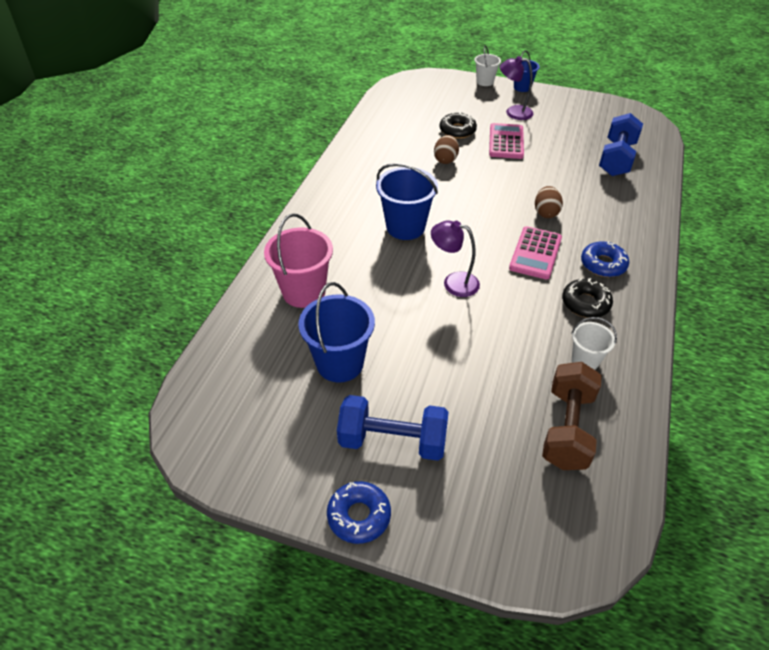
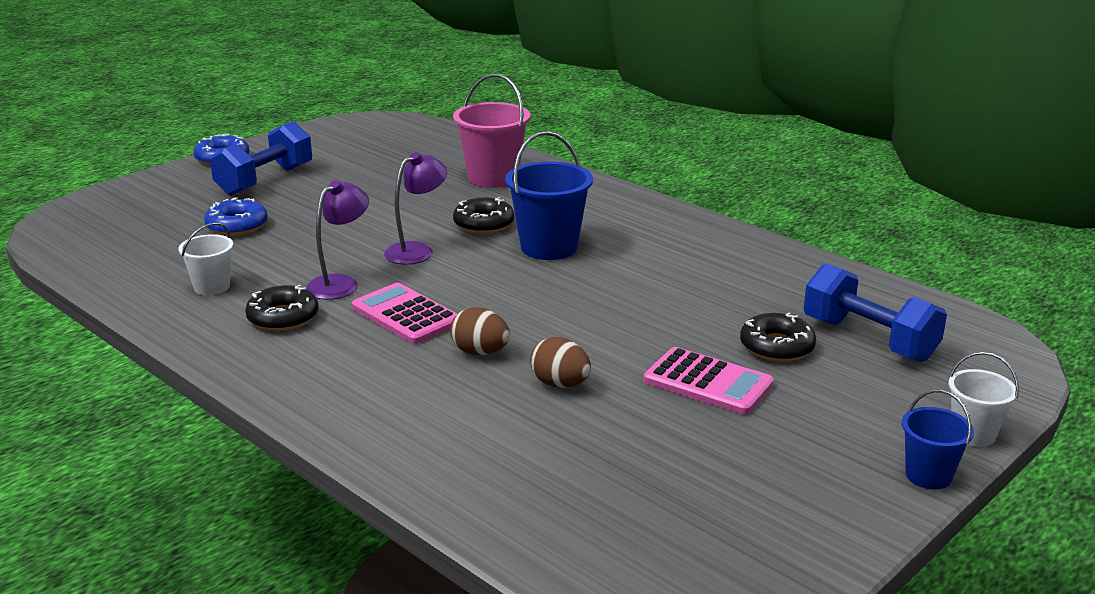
camera: 115 degrees right, 20 degrees down
blue bucket [298,282,375,382] -> none
brown egg [434,135,459,164] -> brown egg moved to [530,337,591,388]
purple lamp [499,56,533,120] -> purple lamp moved to [306,180,369,300]
brown dumbbell [542,362,602,470] -> none
blue donut [581,241,629,277] -> blue donut moved to [204,197,268,236]
blue dumbbell [599,113,643,176] -> blue dumbbell moved to [804,263,947,362]
none -> black donut [453,197,515,234]

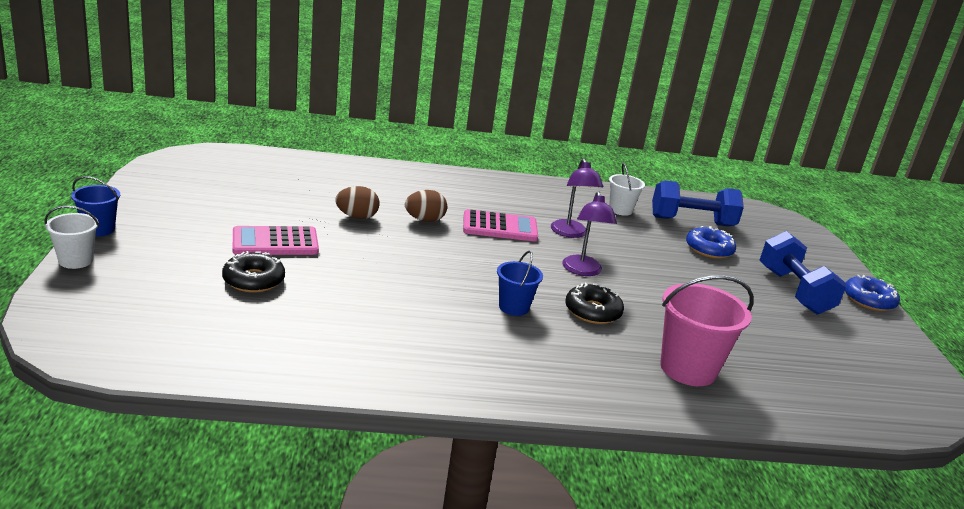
camera: 130 degrees right, 0 degrees up
black donut [245,285,319,331] -> none
blue bucket [505,131,593,260] -> blue bucket [497,250,543,316], size x0.58
blue dumbbell [804,263,947,362] -> blue dumbbell moved to [652,180,744,227]

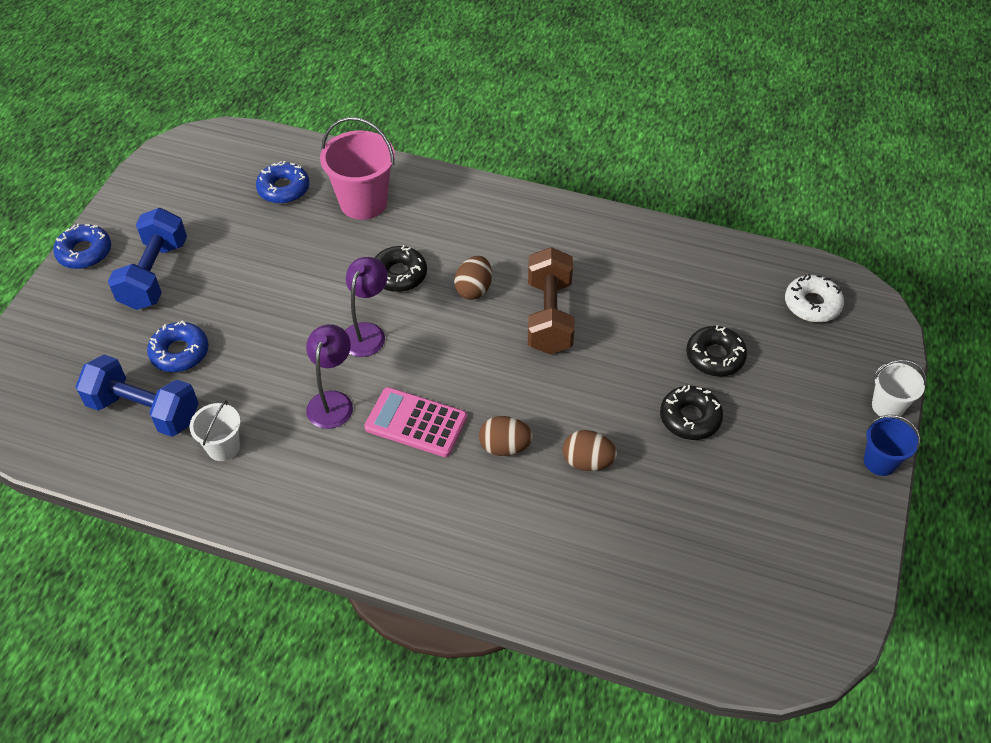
camera: 155 degrees left, 25 degrees up
pink calculator [233,226,319,255] -> black donut [660,385,723,440]
blue bucket [497,250,543,316] -> brown egg [454,256,492,300]
none -> blue donut [256,161,309,204]
none -> brown dumbbell [528,247,575,354]
none -> white donut [785,274,844,323]

